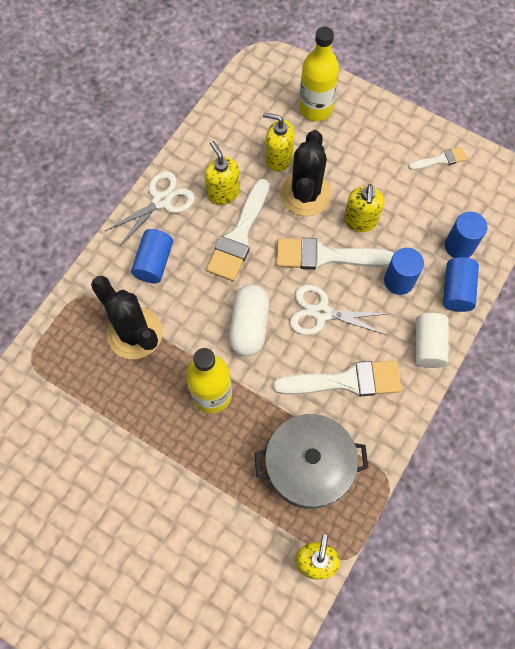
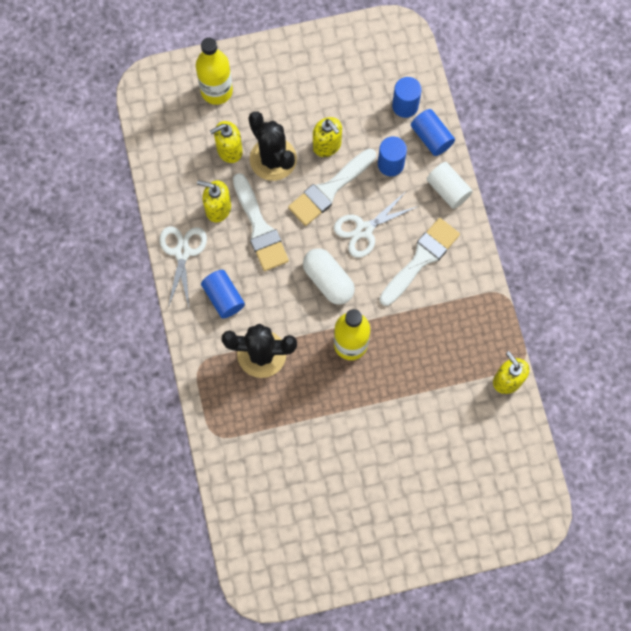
camera: 45 degrees left, 5 degrees up
grey pot [255,414,368,509] -> none
white brush [408,147,467,170] -> none

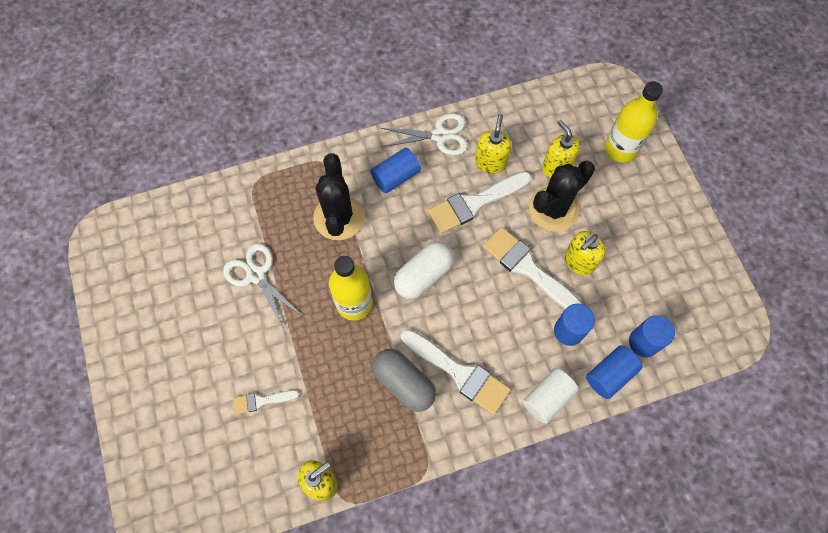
camera: 85 degrees right, 5 degrees down
white scissors [334,193,417,258] -> white scissors moved to [223,243,301,328]
none -> white brush [233,390,299,414]
none -> grey capsule [372,349,436,412]

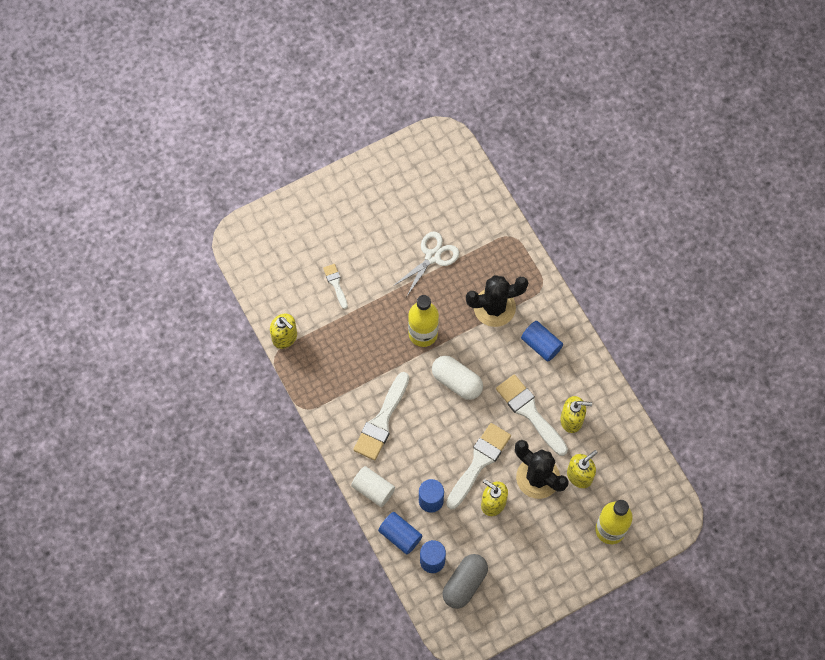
camera: 80 degrees right, 0 degrees up
grey capsule [372,349,436,412] -> grey capsule moved to [442,554,488,609]
white scissors [381,113,468,155] -> none

